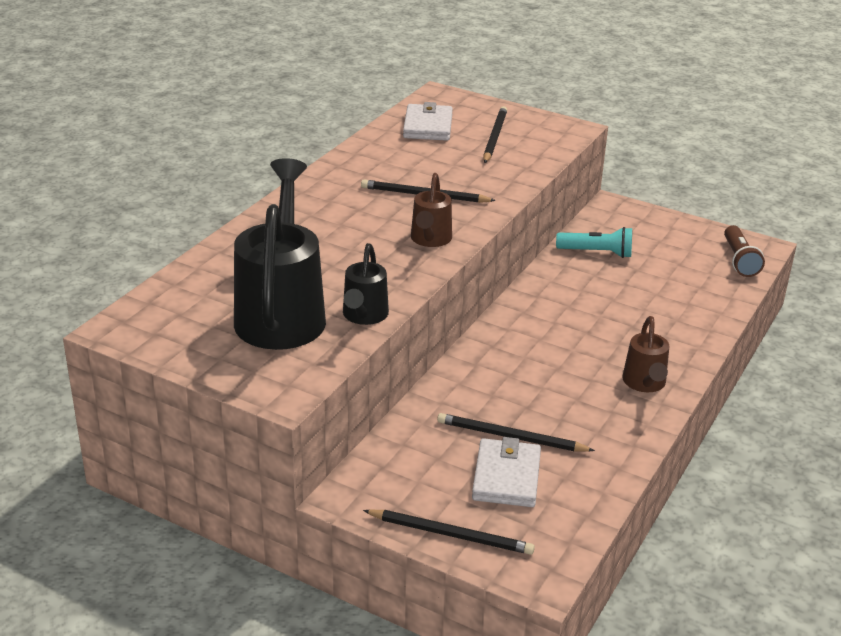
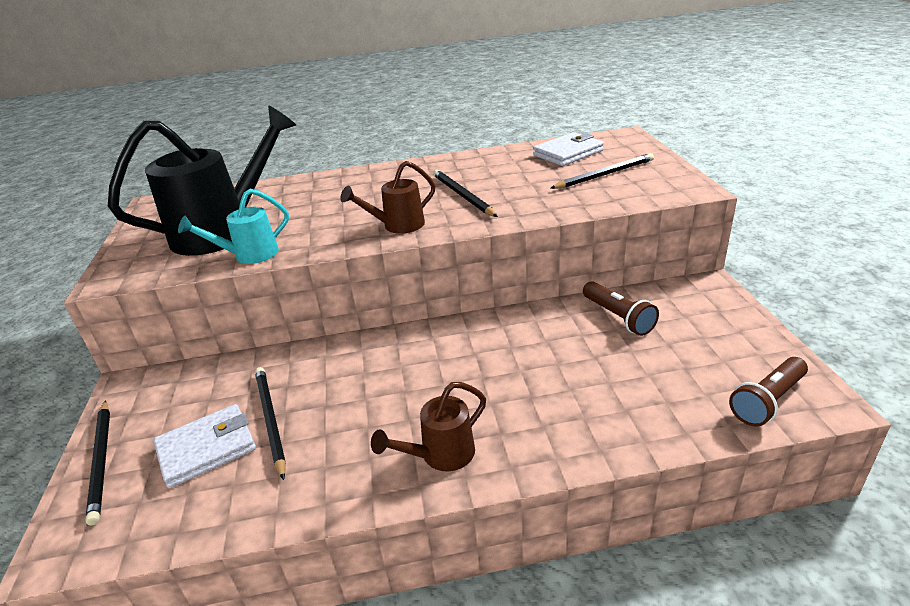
camera: 55 degrees right, 0 degrees up
black watering can [343,243,389,325] -> turquoise watering can [178,189,289,264]
turquoise flashlight [556,227,632,258] -> brown flashlight [583,281,659,336]

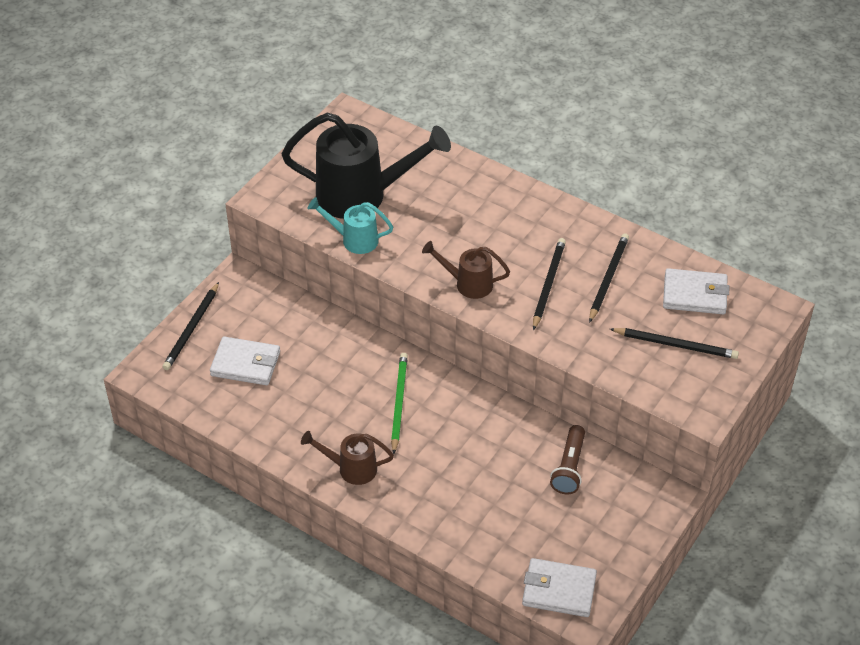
camera: 40 degrees right, 15 degrees up
black pencil [255,367,286,480] -> black pencil moved to [589,233,629,323]
brown flashlight [729,357,808,426] -> white wallet [522,558,597,617]
none -> green pencil [391,353,408,454]

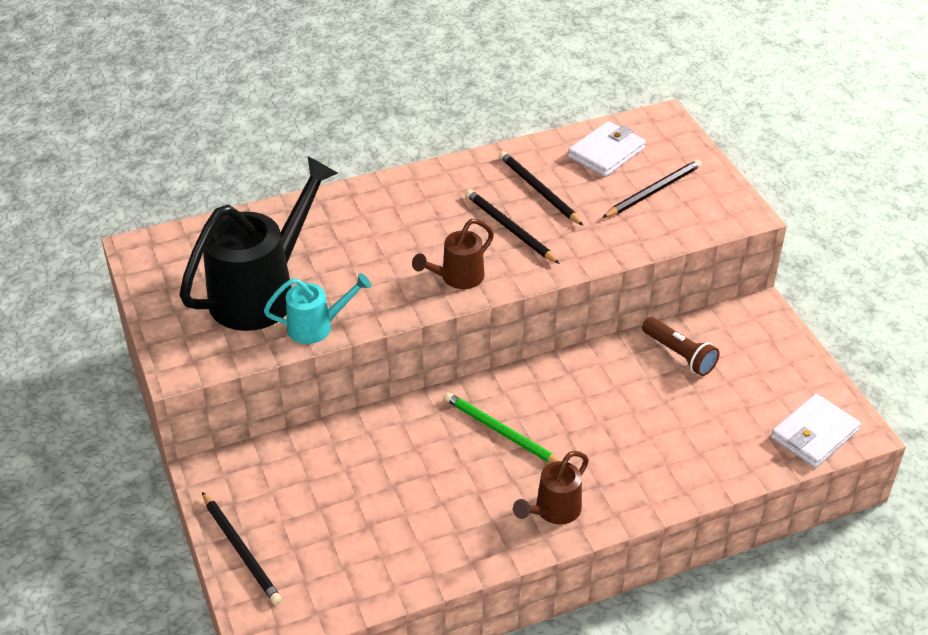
camera: 55 degrees left, 5 degrees down
white wallet [210,337,280,385] -> none
turquoise watering can [307,197,393,254] -> turquoise watering can turned 150 degrees counterclockwise [264,273,371,344]

